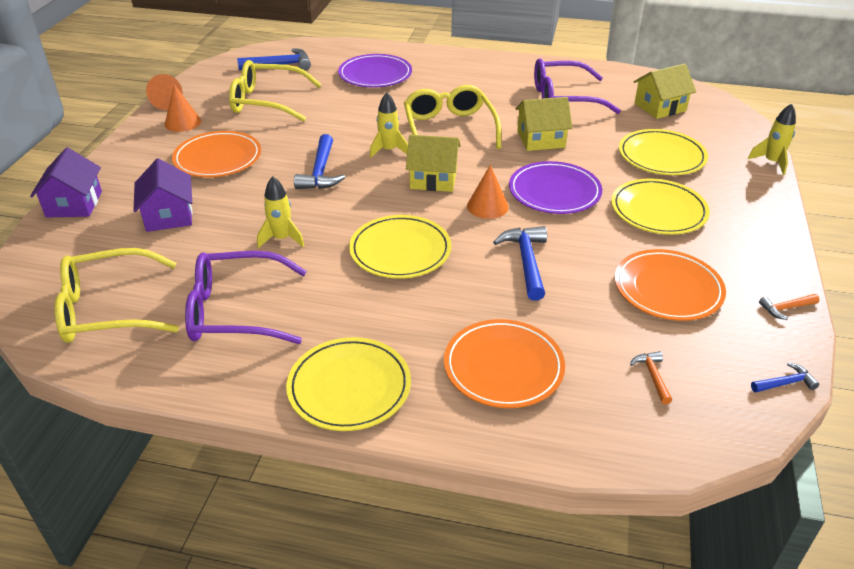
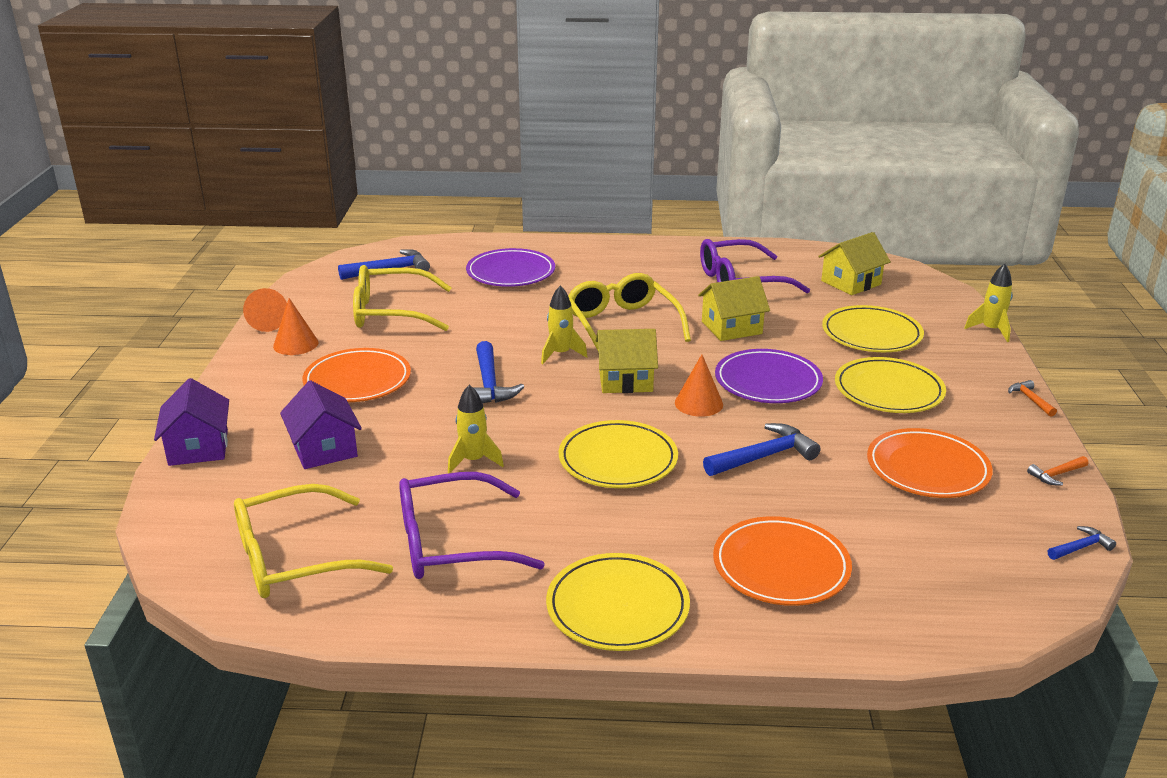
camera: 10 degrees left, 10 degrees down
blue hammer [493,226,547,301] -> blue hammer turned 75 degrees clockwise [703,423,820,476]
orange hammer [630,351,672,404] -> orange hammer moved to [1008,380,1057,417]

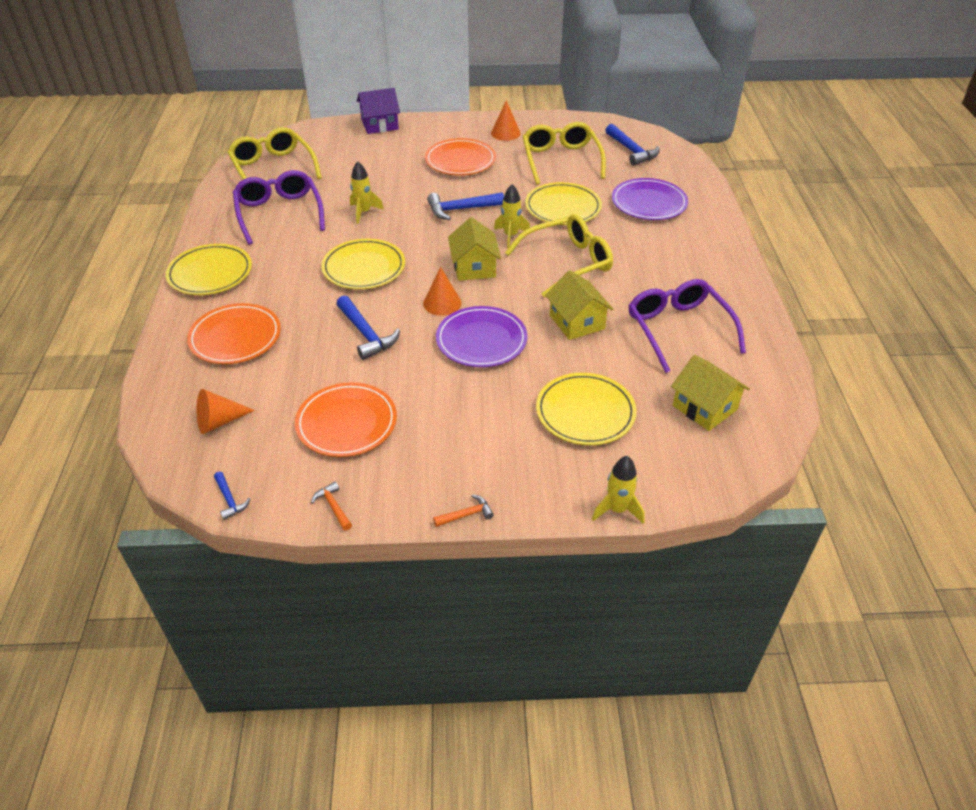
camera: 85 degrees right, 15 degrees up
orange cone [243,288,287,332] -> orange cone moved to [196,389,255,434]
purple house [280,380,362,469] -> none
yellow plate [835,357,946,413] -> yellow plate moved to [525,182,602,225]

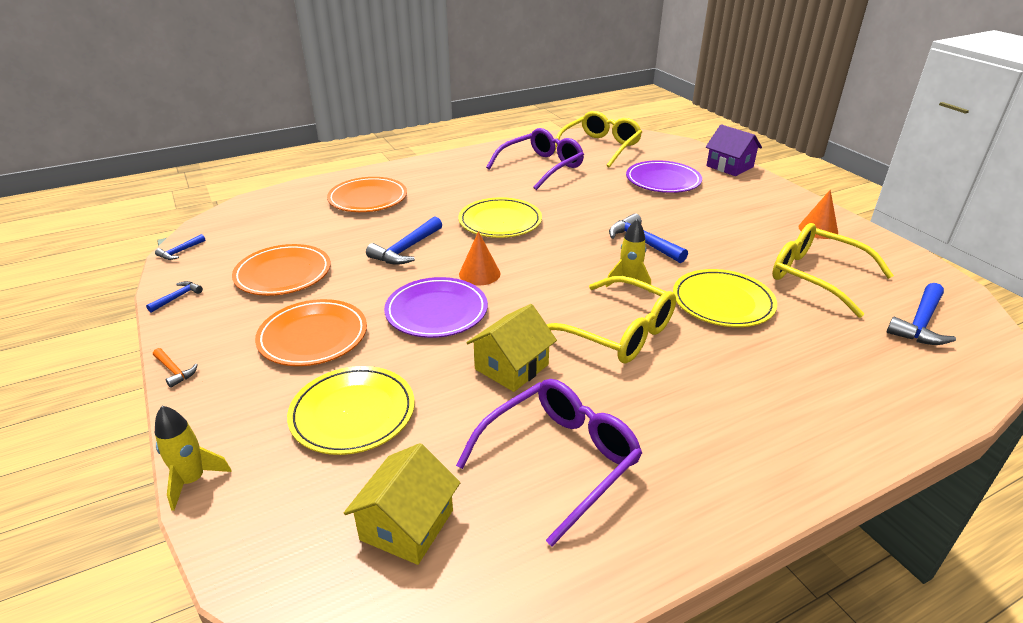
camera: 65 degrees right, 10 degrees down
yellow plate [165,244,252,295] -> none
orange cone [196,389,255,434] -> none
orange hammer [311,482,352,531] -> blue hammer [146,281,203,313]
yellow rocket [350,161,384,224] -> none
orange plate [425,138,496,175] -> orange plate moved to [255,299,367,366]
yellow house [448,217,501,281] -> none
yellow glasses [522,122,606,184] -> yellow glasses turned 105 degrees counterclockwise [772,223,894,318]
purple plate [612,178,688,220] -> purple plate moved to [626,160,702,193]

